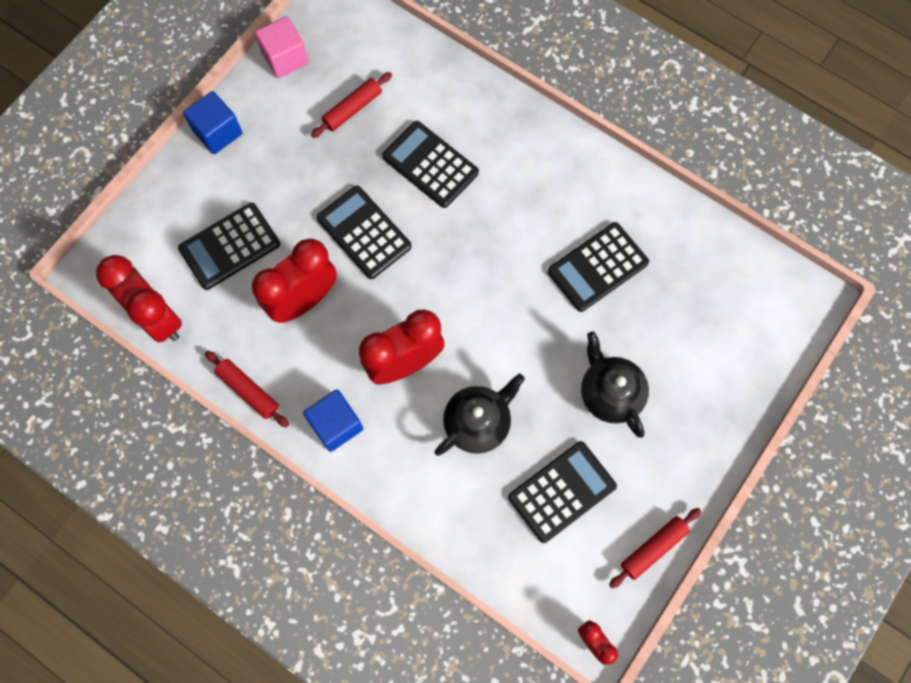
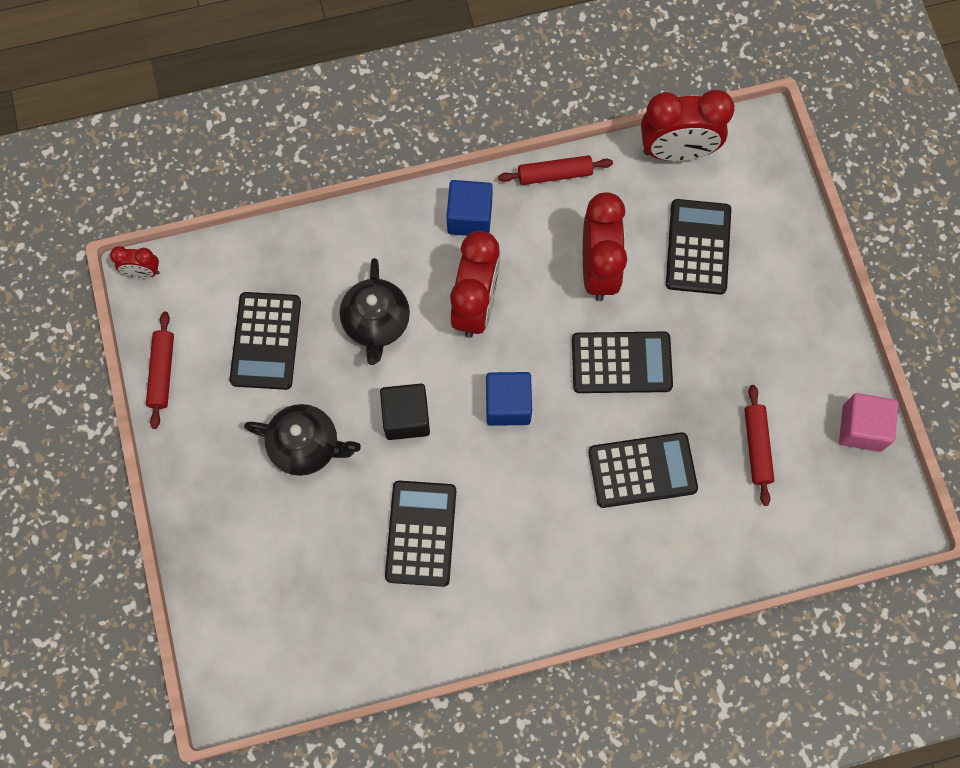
camera: 130 degrees right, 0 degrees up
blue cube [183,91,243,154] -> blue cube moved to [486,372,532,426]
none -> black cube [380,384,430,440]

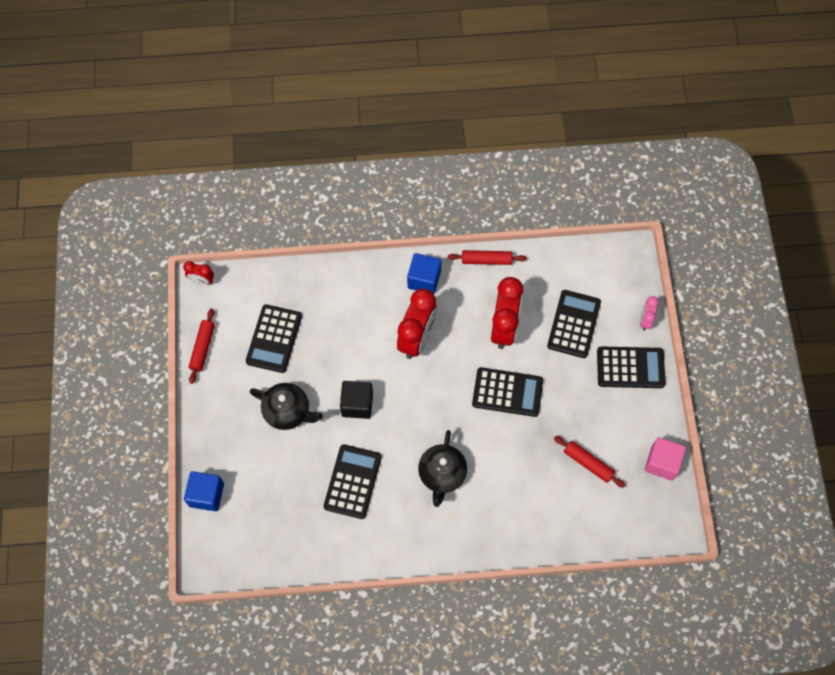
camera: 10 degrees right, 5 degrees down
black teapot [340,258,410,365] -> black teapot moved to [418,430,467,507]
blue cube [486,372,532,426] -> blue cube moved to [184,471,224,511]
black calculator [588,432,698,508] -> black calculator moved to [597,346,666,388]
red clock [641,90,735,161] -> none
red rolling pin [744,385,774,506] -> red rolling pin turned 60 degrees counterclockwise [554,436,625,488]
none -> pink clock [640,296,659,331]

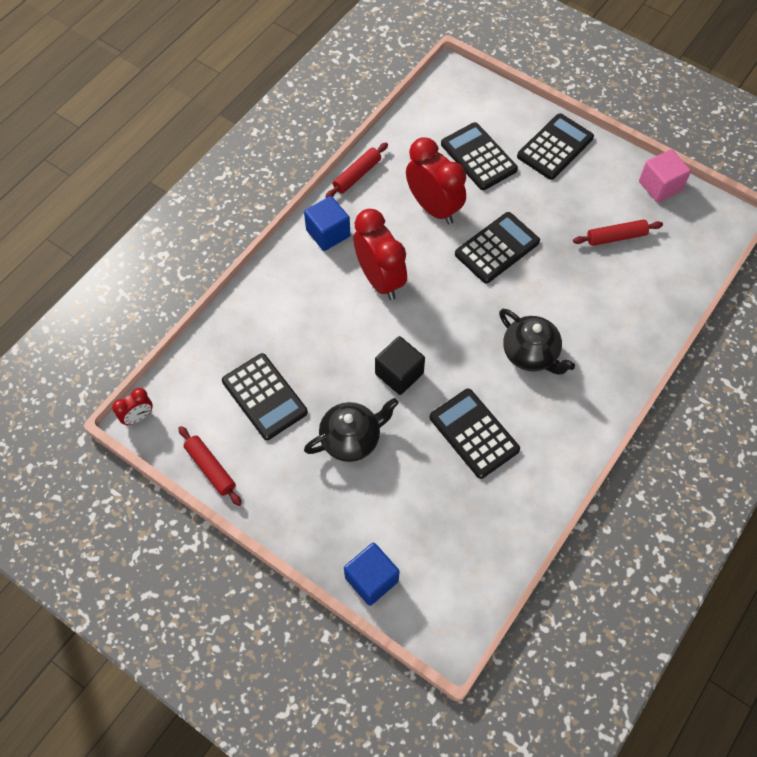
camera: 50 degrees left, 5 degrees down
pink clock [640,296,659,331] -> none

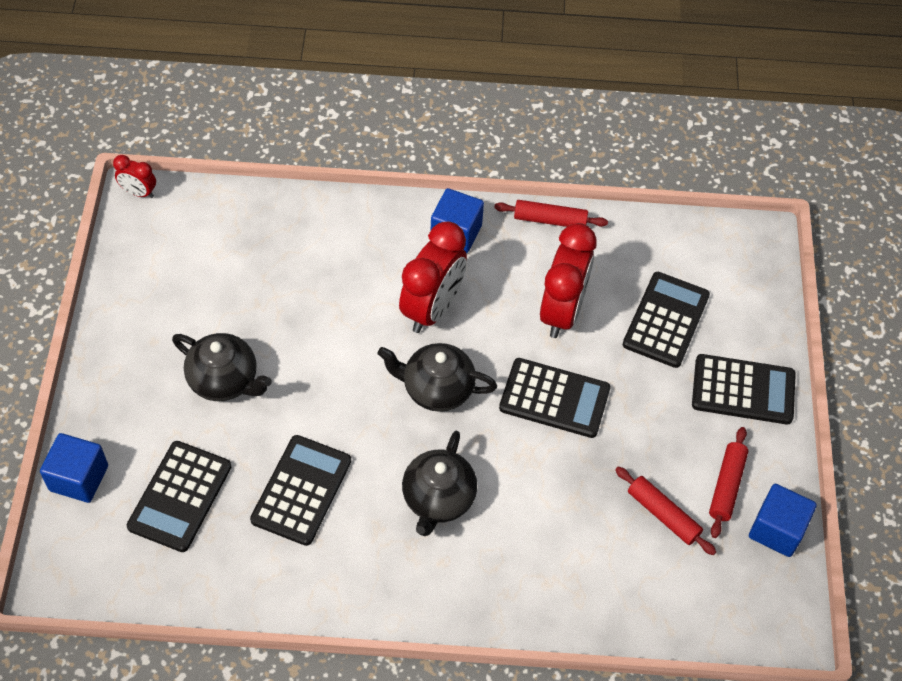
camera: 55 degrees right, 5 degrees down
red rolling pin [178,426,242,506] -> red rolling pin moved to [709,427,748,538]
black calculator [222,353,308,440] -> black calculator moved to [127,441,231,552]
black cube [375,336,425,395] -> none
pink cube [639,149,691,203] -> blue cube [749,484,817,557]
none -> black teapot [378,343,497,412]

